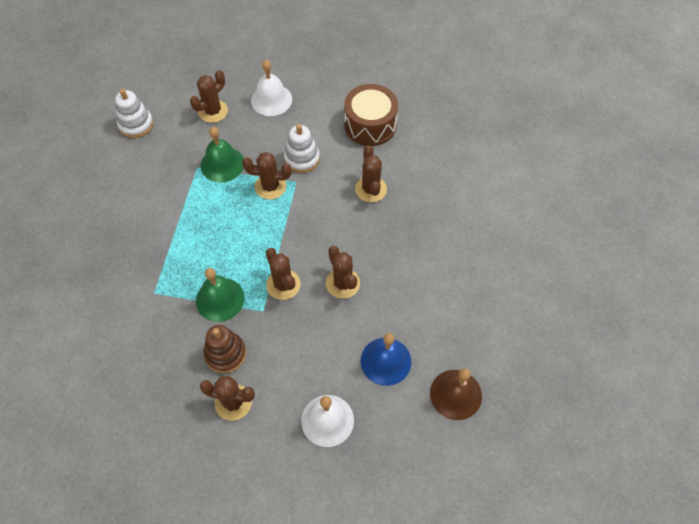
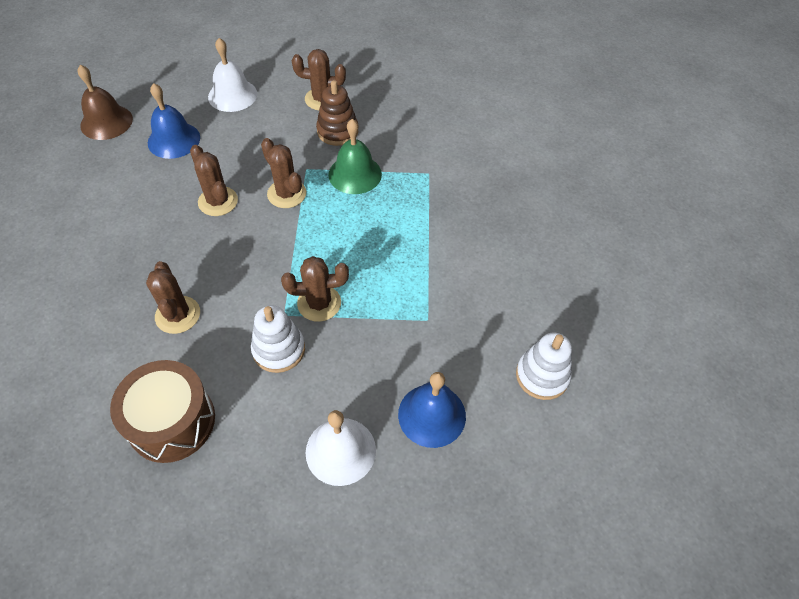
camera: 170 degrees right, 5 degrees down
brown cactus [190,70,228,123] -> blue bell [398,372,466,448]
green bell [201,127,244,182] -> none

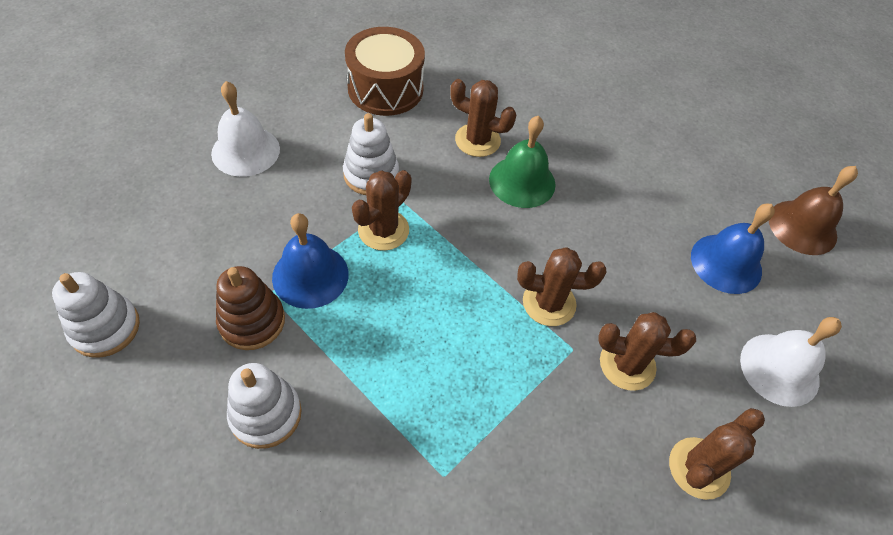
camera: 130 degrees right, 0 degrees up
brown cactus [190,145,238,216] -> brown cactus moved to [598,312,696,391]
brown stacking toy [316,80,358,146] -> brown stacking toy moved to [216,266,285,350]
green bell [328,119,382,194] -> green bell moved to [489,116,556,208]
blue bell [398,372,466,448] -> blue bell moved to [272,213,349,309]
none -> white stacking toy [227,363,302,449]

